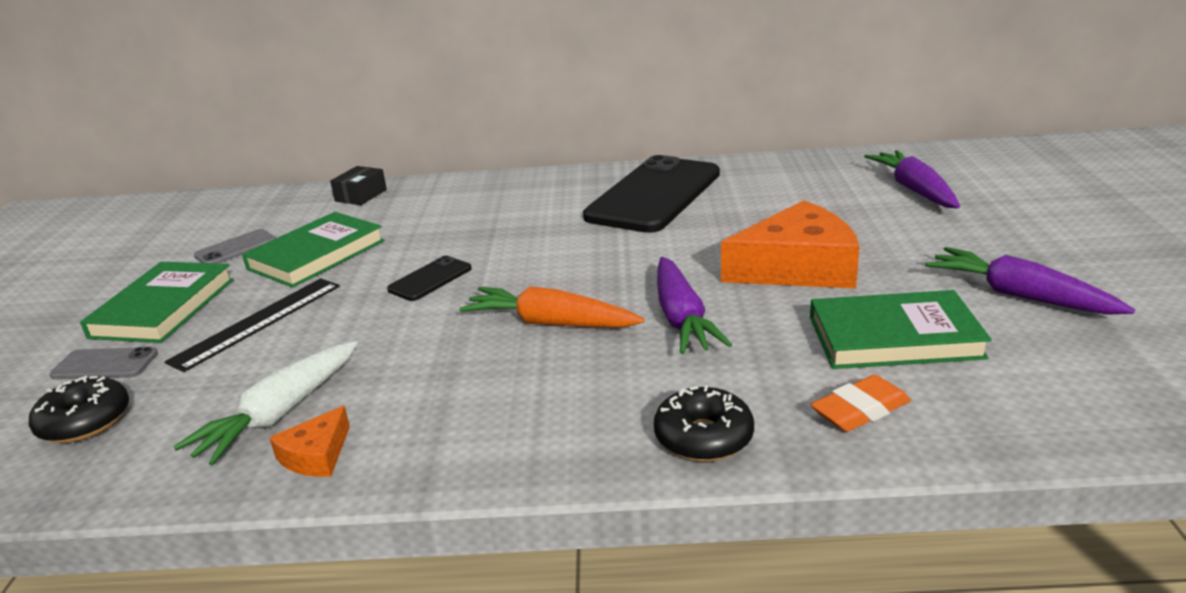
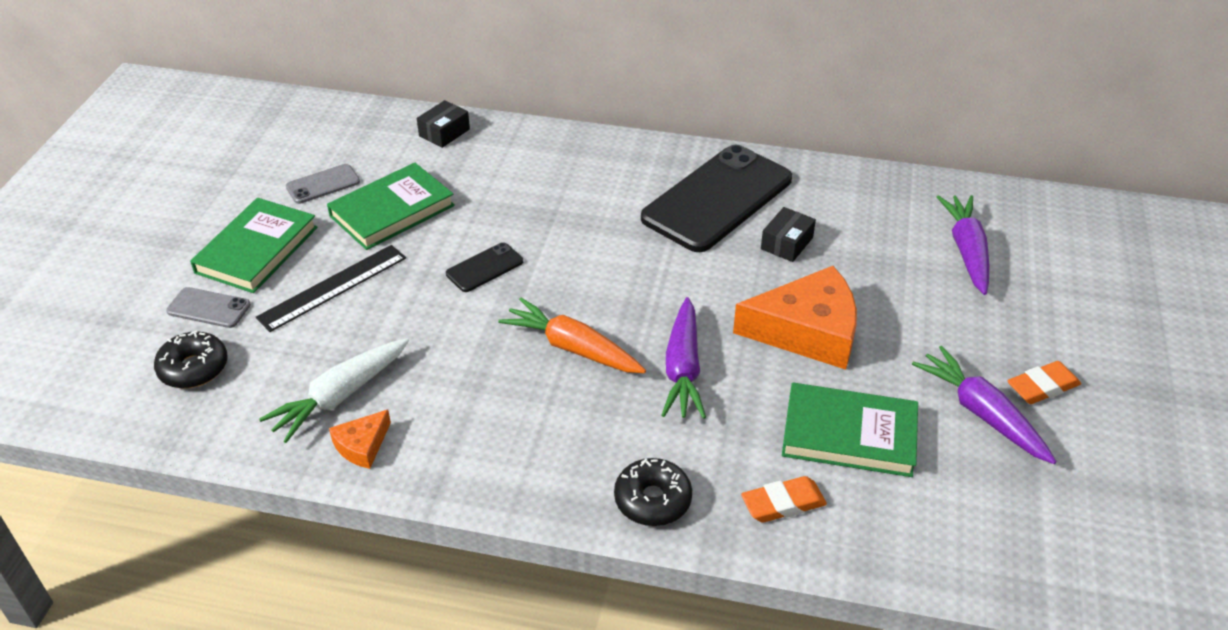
camera: 10 degrees right, 15 degrees up
none -> black box [761,207,816,262]
none -> orange eraser [1007,361,1081,404]

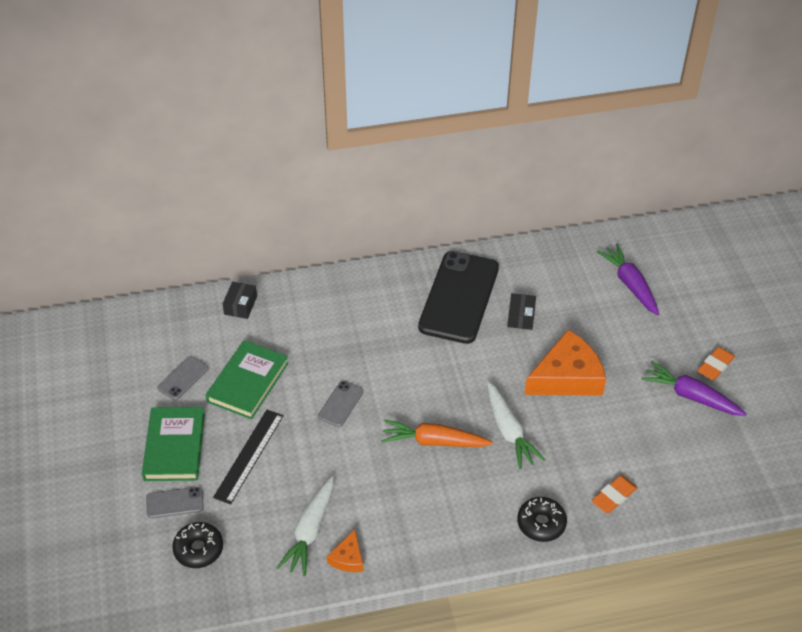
camera: 25 degrees left, 5 degrees up
black phone [446,242,523,292] -> grey phone [318,381,364,427]
purple carrot [661,297,706,419] -> white carrot [487,381,545,469]
green book [782,383,918,477] -> none

